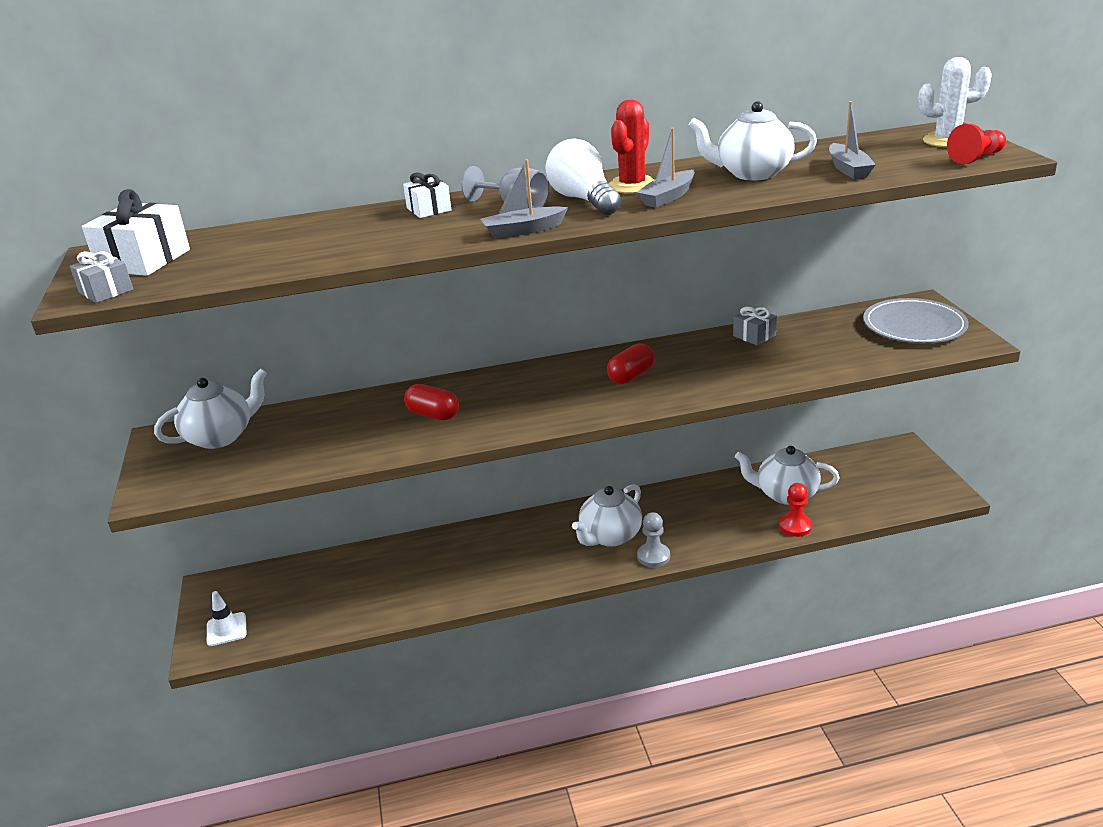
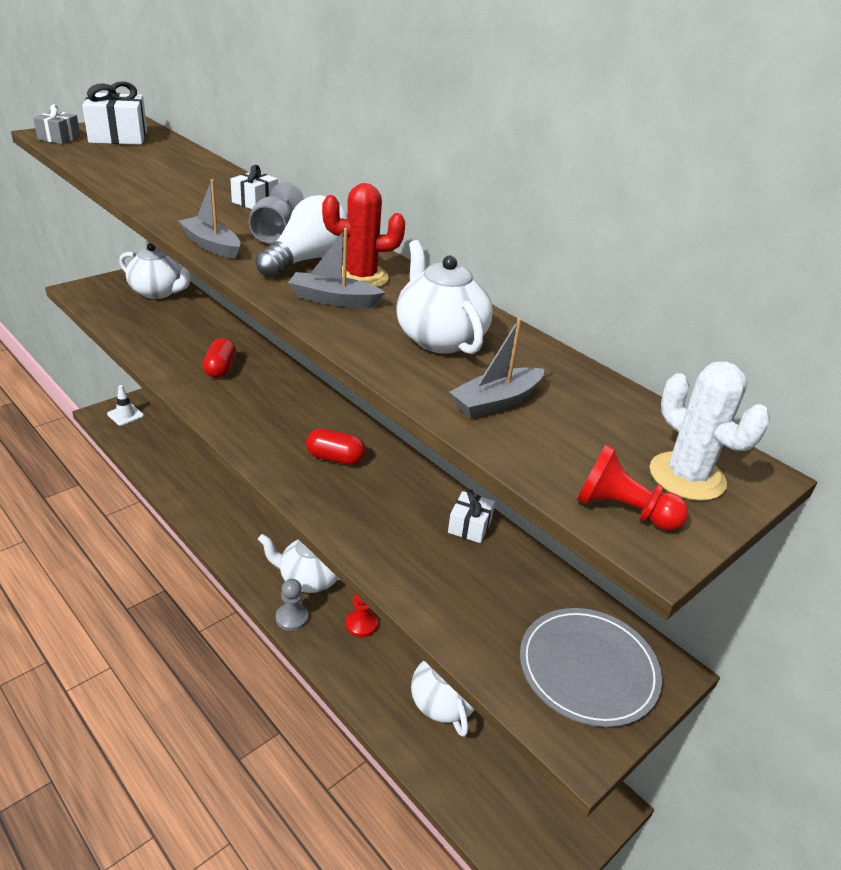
camera: 55 degrees right, 5 degrees up
grey gift [733,307,777,345] -> white gift [448,490,495,543]
red pawn [779,483,812,537] -> red pawn moved to [345,593,378,637]

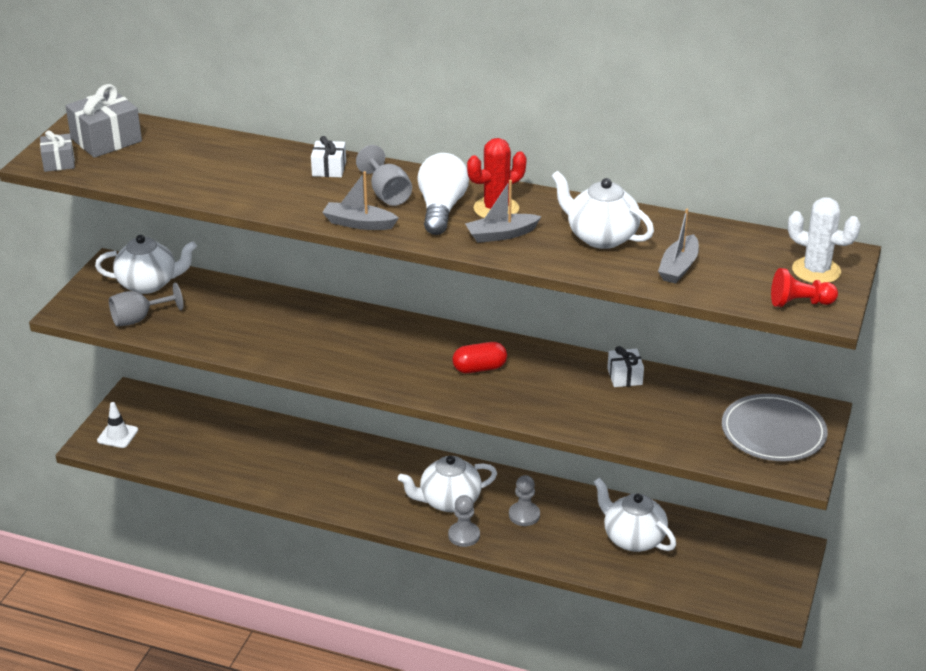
camera: 25 degrees left, 0 degrees up
white gift [82,81,147,145] -> grey gift [65,84,142,158]
red capsule [203,338,236,378] -> none
red pawn [345,593,378,637] -> grey pawn [509,475,540,526]
none -> grey goblet [109,283,183,326]

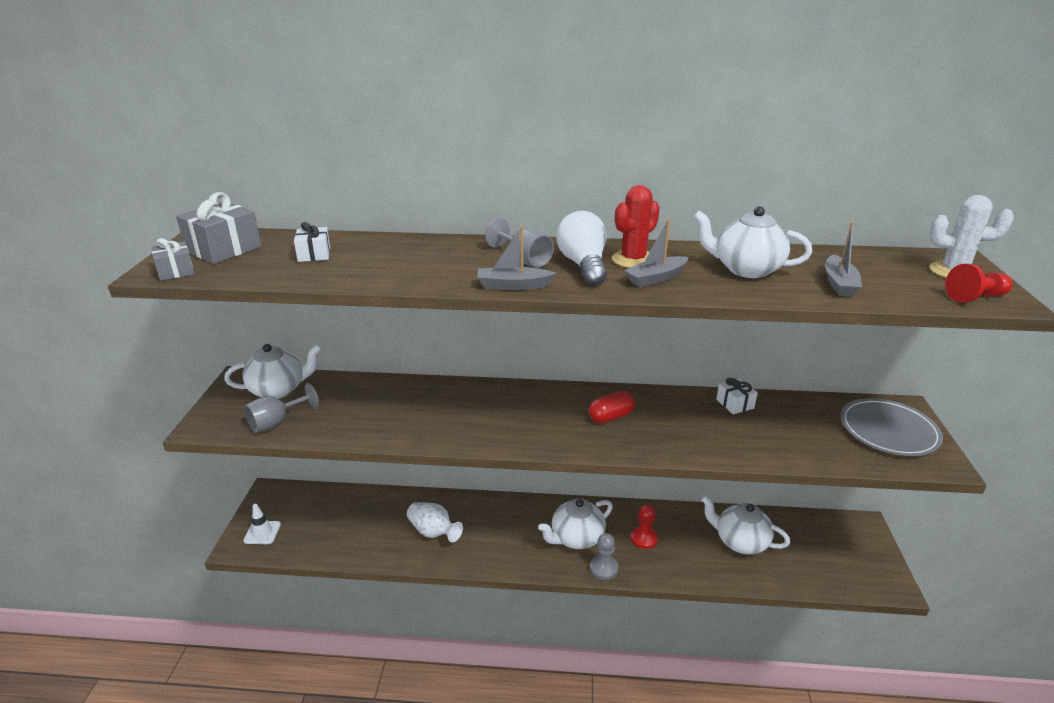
camera: 15 degrees left, 5 degrees down
white gift [311,136,346,177] -> white gift moved to [294,222,330,262]
grey pawn [509,475,540,526] -> red pawn [630,504,658,549]
none -> white vase [407,502,463,543]

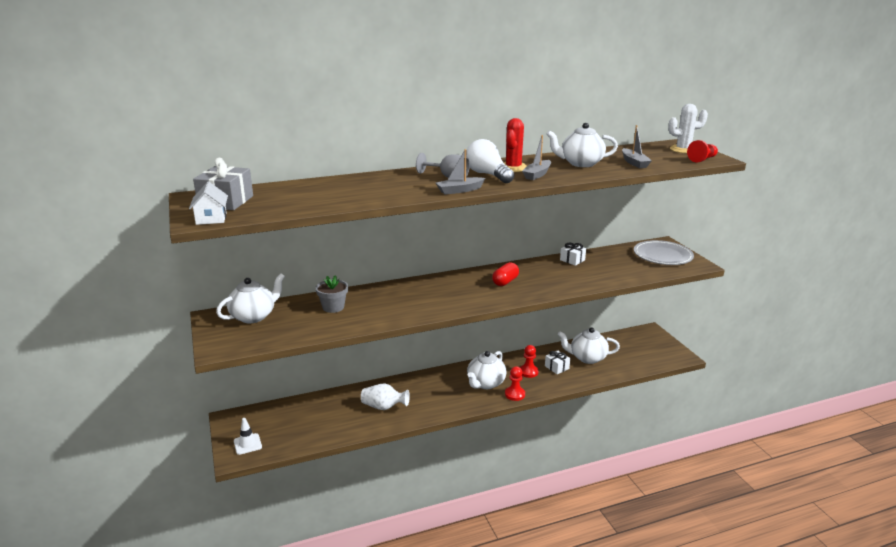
camera: 25 degrees left, 5 degrees down
grey gift [152,238,194,281] -> white house [189,182,228,225]
grey goblet [244,383,319,433] -> none
white gift [294,222,330,262] -> white gift moved to [545,350,570,374]
grey pawn [590,533,618,580] -> red pawn [505,366,525,401]
none -> grey flower pot [315,275,348,313]

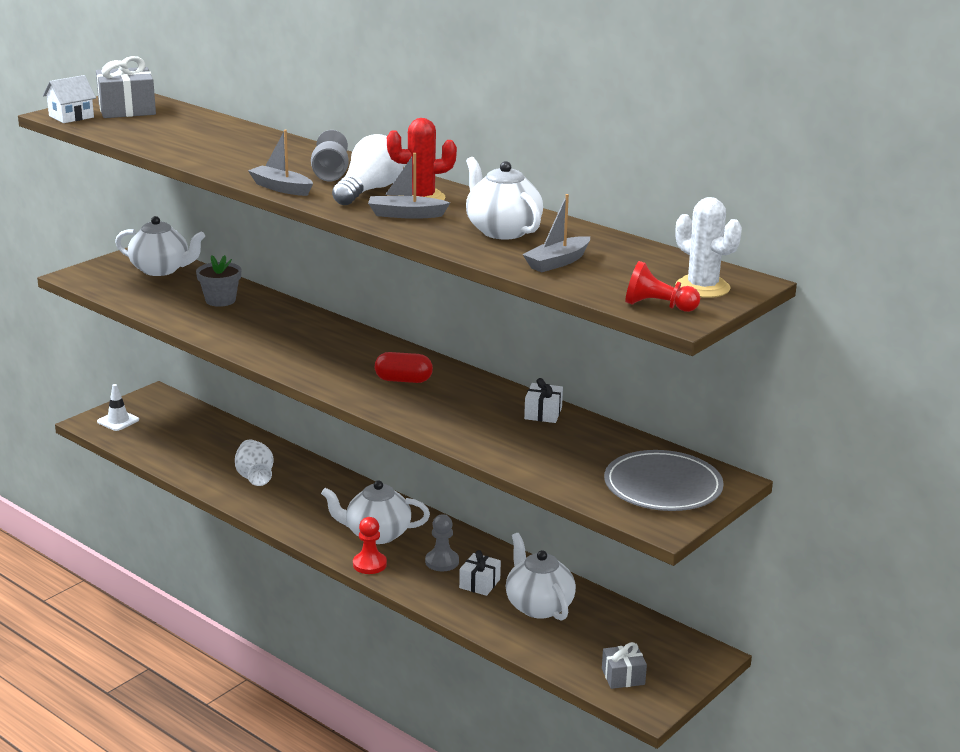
camera: 60 degrees right, 0 degrees up
red pawn [520,345,539,378] -> grey pawn [425,514,459,571]
none -> grey gift [602,642,647,689]

